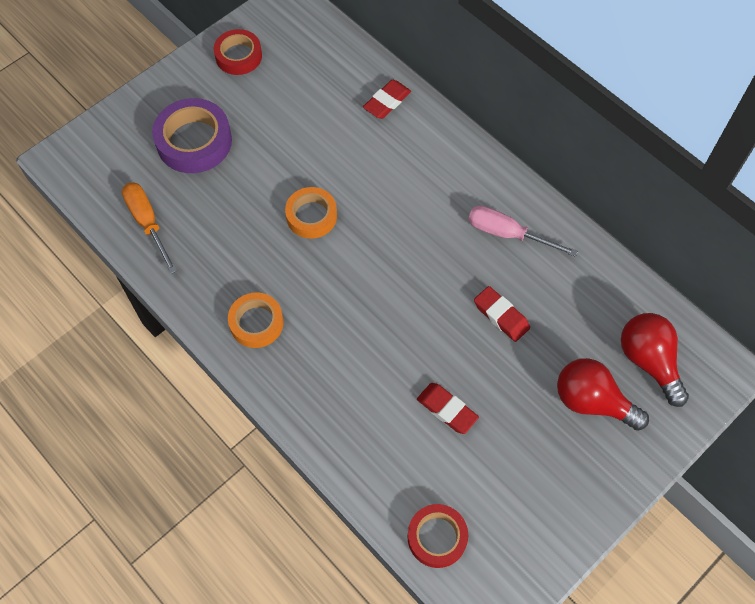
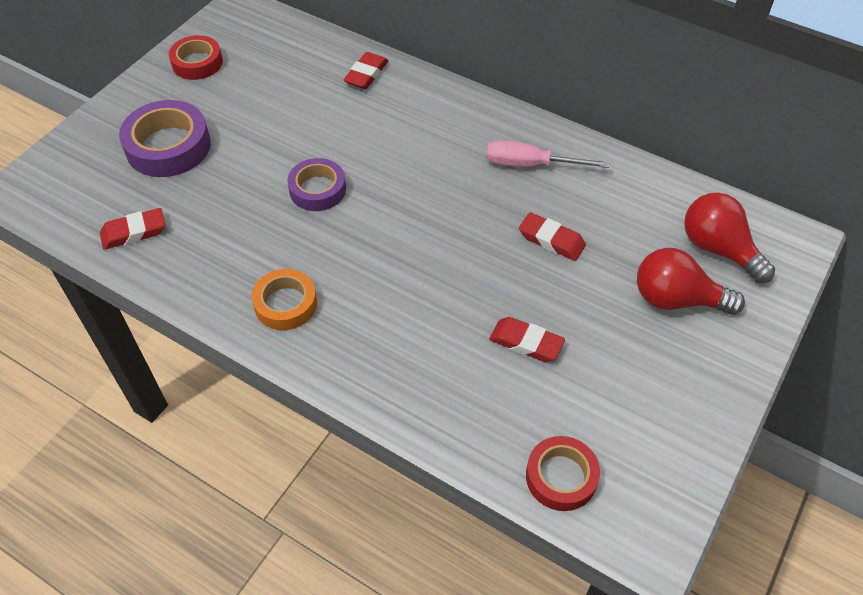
camera: 15 degrees left, 10 degrees down
orange screwdriver [122,182,177,274] -> red eraser [100,208,165,250]
orange tape [285,187,337,239] -> purple tape [287,158,346,211]

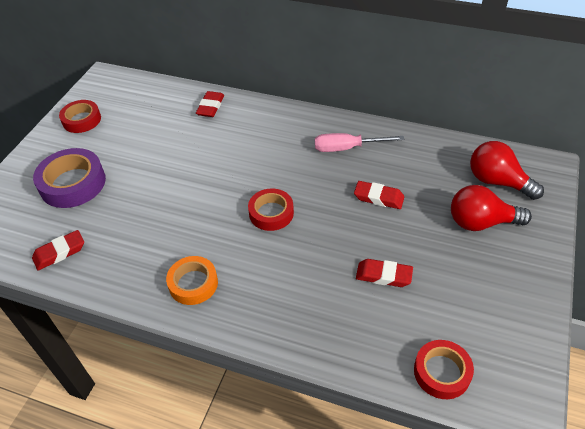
camera: 10 degrees left, 5 degrees down
purple tape [287,158,346,211] -> none
none -> red tape [248,188,294,231]

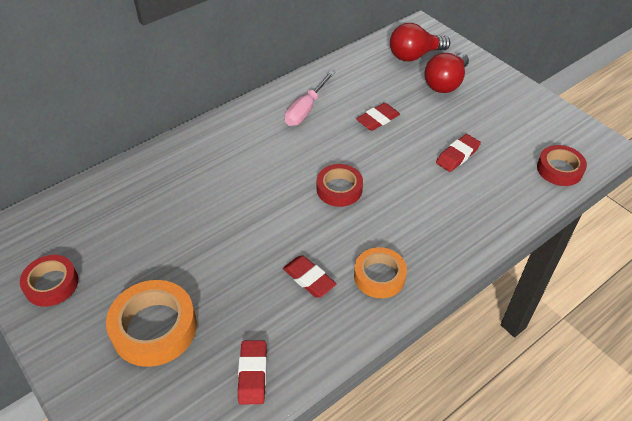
camera: 60 degrees left, 0 degrees up
purple tape [33,148,106,208] -> orange tape [106,280,197,367]
red eraser [196,91,224,117] -> red eraser moved to [283,255,336,298]

